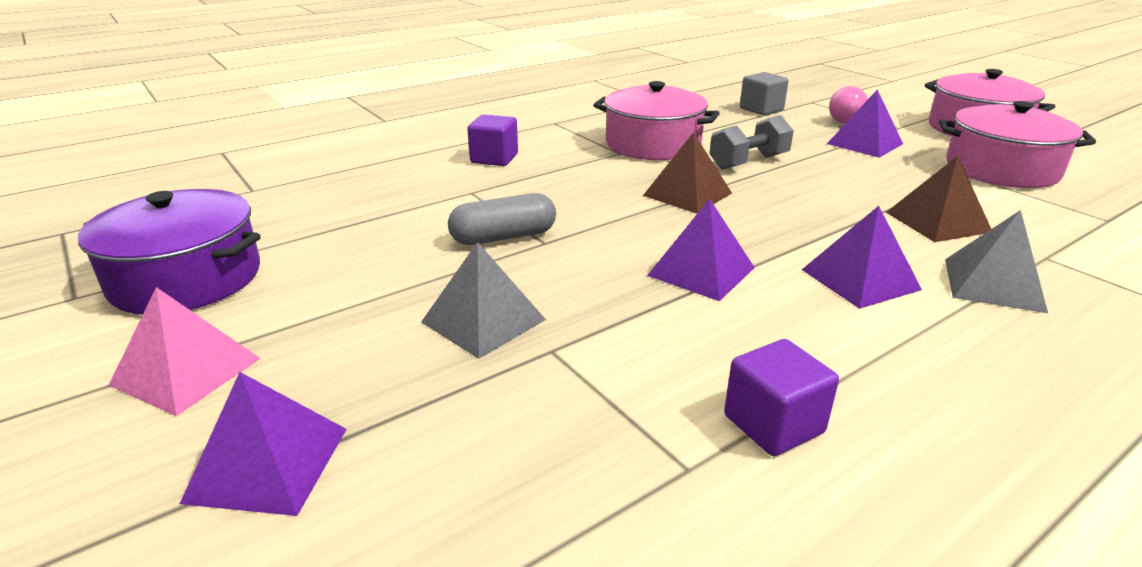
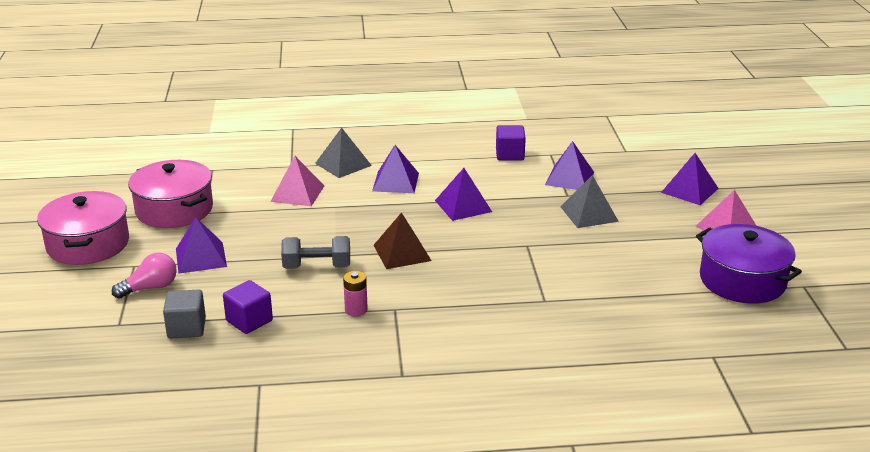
camera: 150 degrees left, 0 degrees up
grey capsule [448,193,556,245] -> none
purple cube [467,114,518,166] -> purple cube moved to [223,280,273,334]
pink pot [593,81,720,160] -> pink battery [343,271,368,316]
brown pyramid [886,156,991,242] -> pink pyramid [270,156,324,206]
none -> purple pyramid [545,141,594,190]

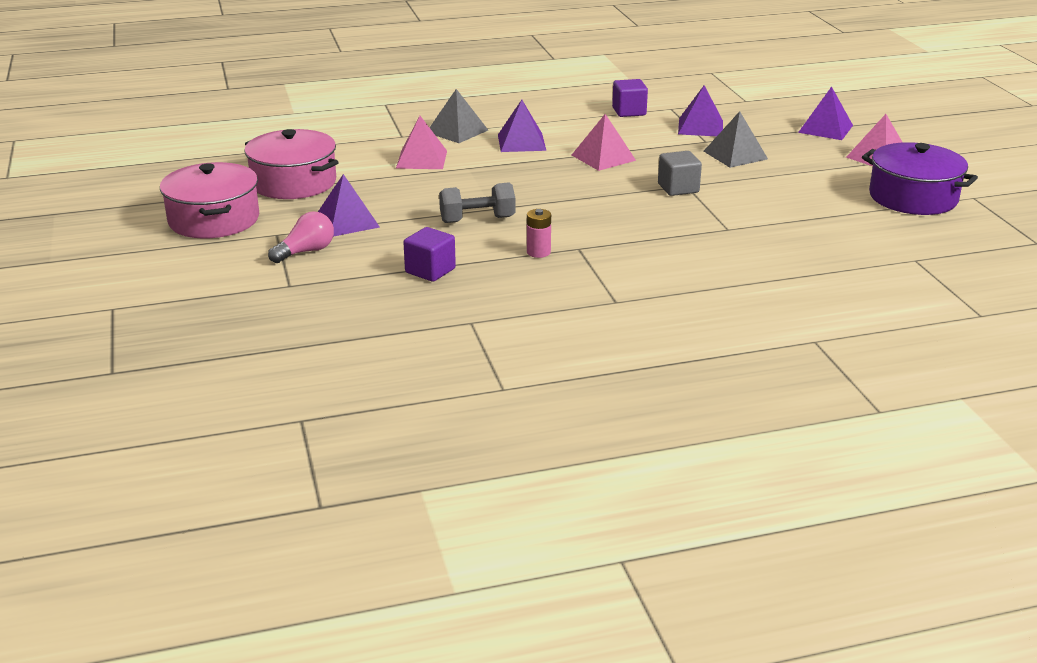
camera: 10 degrees left, 0 degrees up
grey cube [163,290,206,339] -> grey cube moved to [658,151,702,196]
brown pyramid [374,212,432,269] -> none
purple pyramid [435,168,492,221] -> pink pyramid [572,114,636,171]

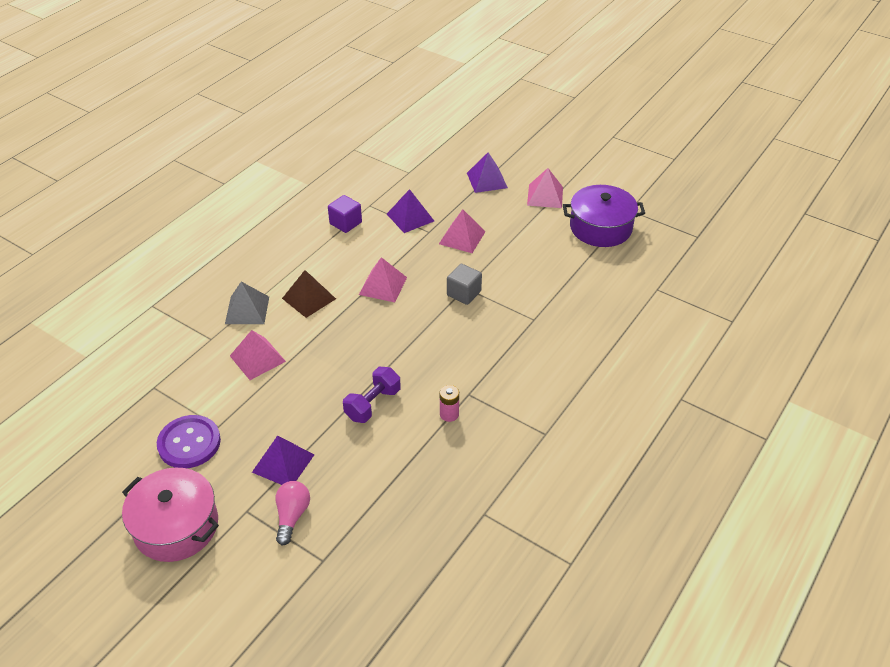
camera: 40 degrees left, 15 degrees up
pink pot [244,129,339,199] -> purple button [157,415,221,468]
purple cube [403,227,456,282] -> none
grey dumbbell [439,182,515,223] -> purple dumbbell [343,367,401,423]
purple pyramid [498,100,546,152] -> brown pyramid [282,270,336,318]
grey pyramid [703,111,768,168] -> pink pyramid [439,209,485,253]

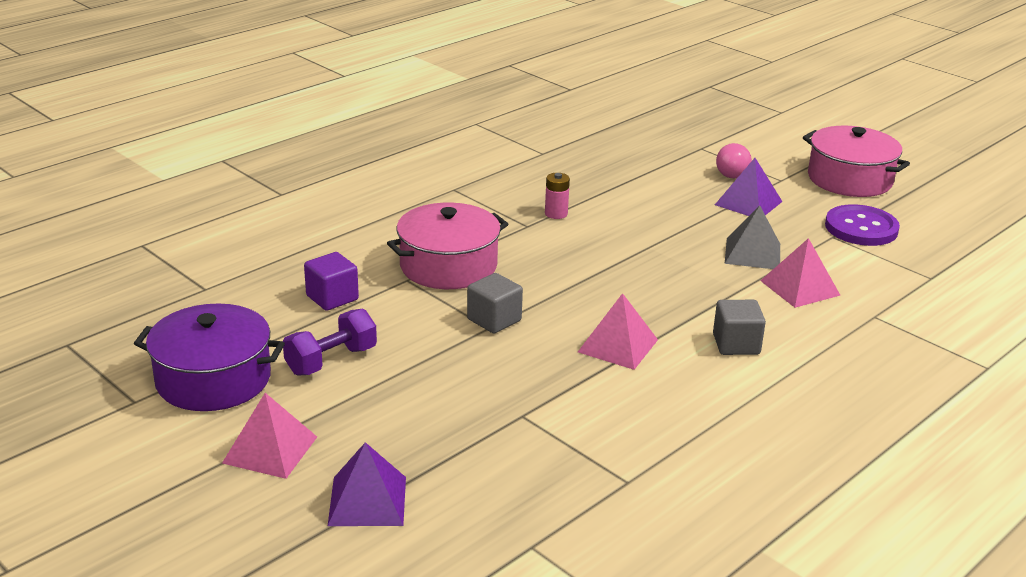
camera: 170 degrees left, 15 degrees down
grey pyramid [225,282,269,324] -> grey pyramid moved to [725,206,780,269]
brown pyramid [282,270,336,318] -> grey cube [713,300,766,355]
purple cube [328,195,362,233] -> purple cube moved to [304,252,359,311]
purple dumbbell [343,367,401,423] -> purple dumbbell moved to [283,309,377,376]
purple pyramid [387,189,434,233] -> none
pink pyramid [439,209,485,253] -> none
none -> pink pot [387,203,508,289]

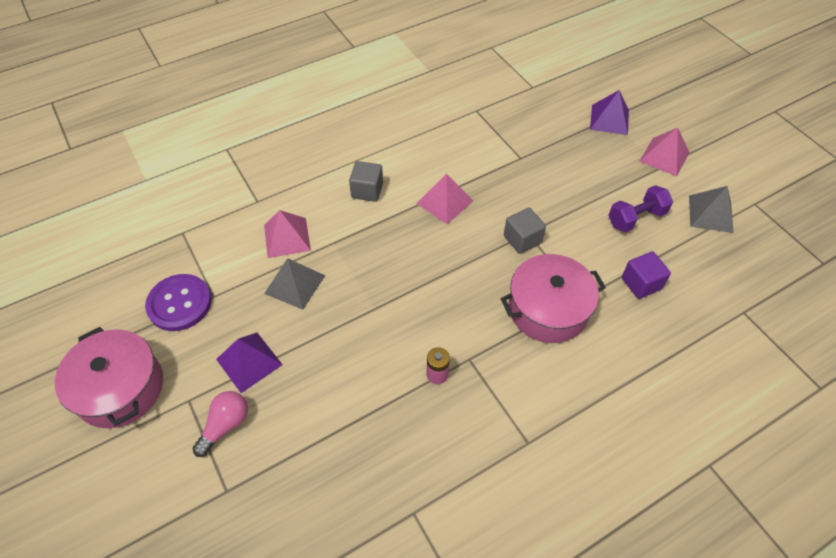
camera: 165 degrees left, 25 degrees up
purple pot [134,303,285,411] -> grey pyramid [689,186,734,233]

